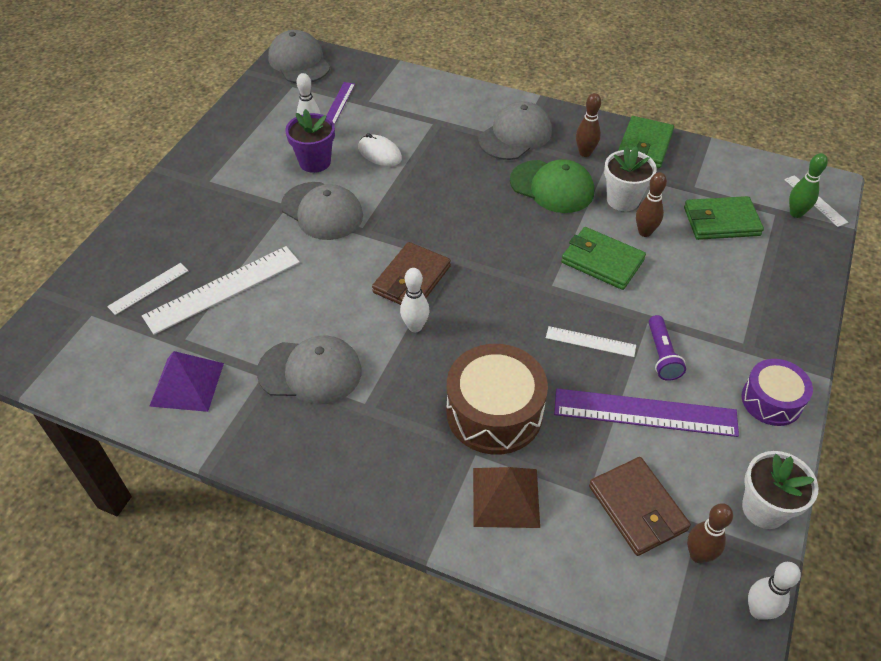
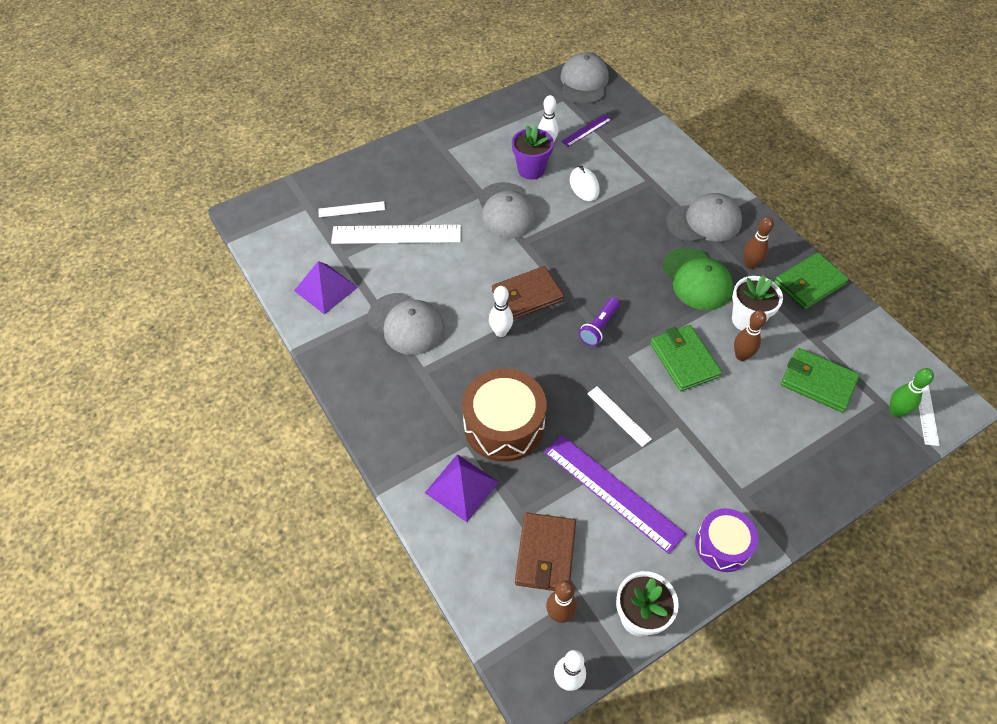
camera: 35 degrees right, 5 degrees up
brown pyramid [473,467,540,528] -> purple pyramid [425,454,499,522]
purple flashlight [649,315,686,381] -> purple flashlight moved to [579,297,620,346]

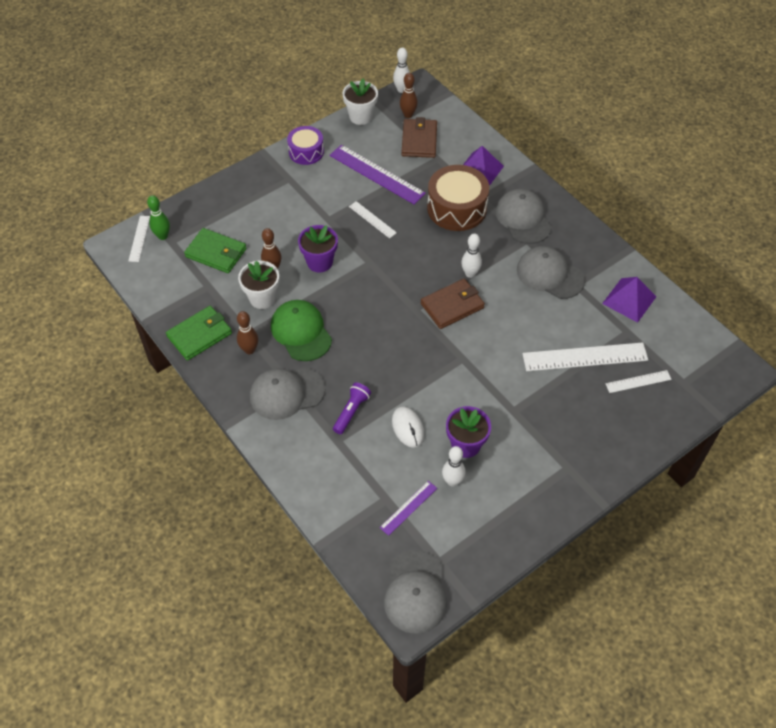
camera: 175 degrees right, 0 degrees up
grey cap [478,182,537,239] -> grey cap moved to [496,189,552,244]
purple flashlight [579,297,620,346] -> purple flashlight moved to [333,383,371,434]
green wallet [650,325,722,391] -> purple flower pot [298,225,338,273]

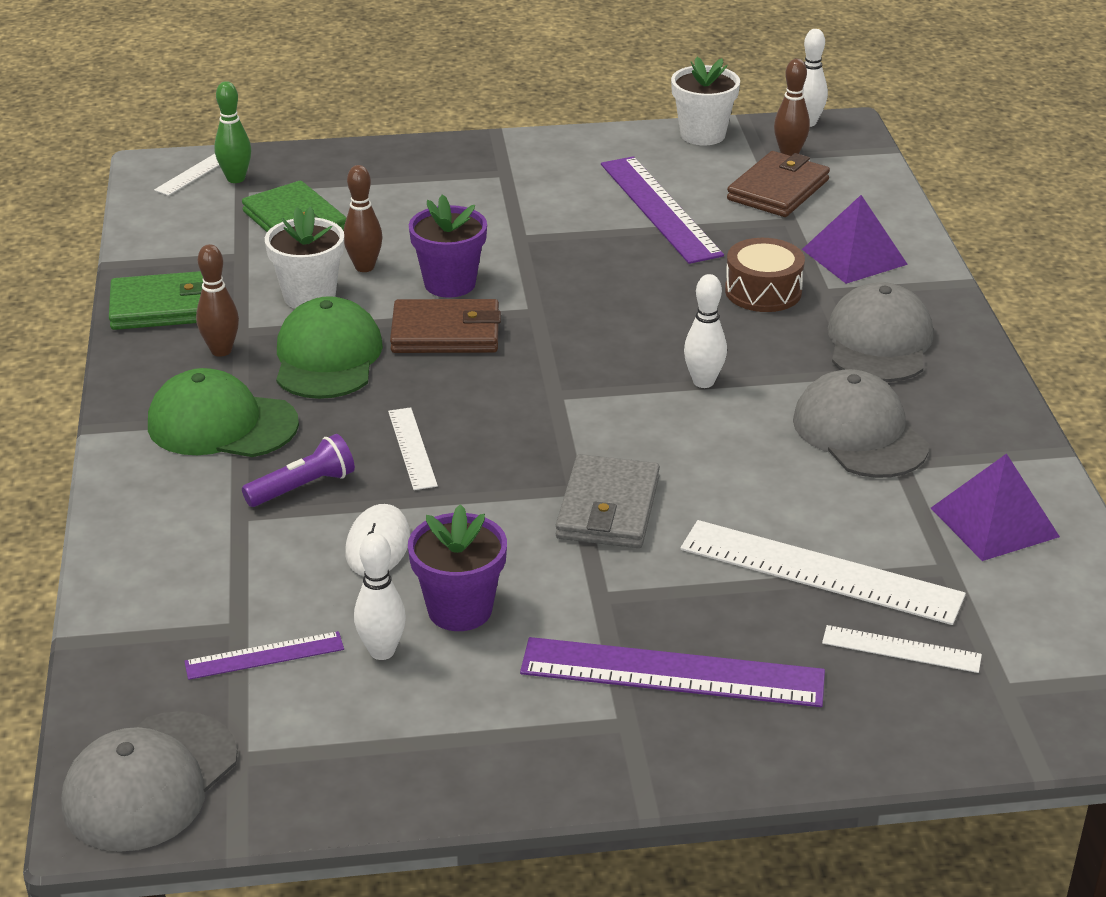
camera: 30 degrees right, 20 degrees down
grey cap [250,367,325,420] -> green cap [148,368,299,457]
purple drum [287,126,324,165] -> none
white ruler [349,201,397,238] -> white ruler moved to [388,407,438,490]
brown wallet [421,279,485,329] -> brown wallet moved to [390,299,501,353]
brown drum [427,165,489,231] -> brown drum [725,238,805,312], size x0.62
none -> purple ruler [520,637,825,707]
none -> grey wallet [556,454,660,548]

